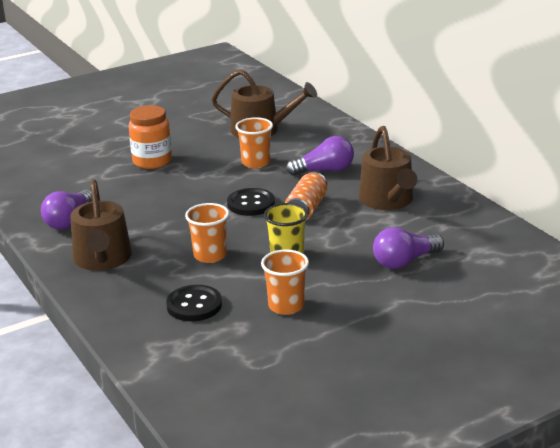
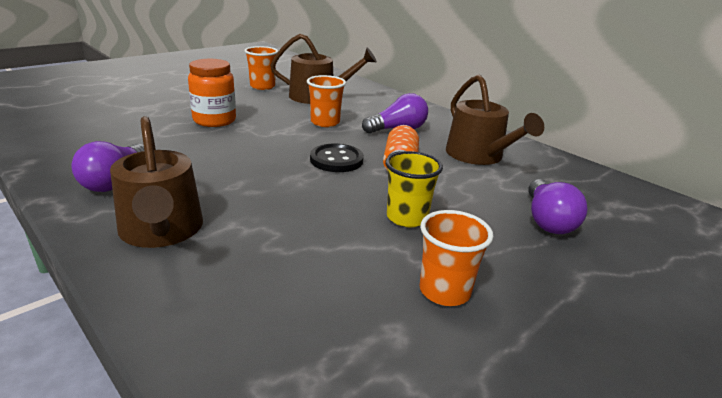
camera: 15 degrees left, 0 degrees up
black button [166,285,222,321] -> none
orange cup [185,203,229,263] -> orange cup moved to [244,46,278,90]
purple light bulb [373,227,444,269] -> purple light bulb turned 45 degrees counterclockwise [528,179,587,234]

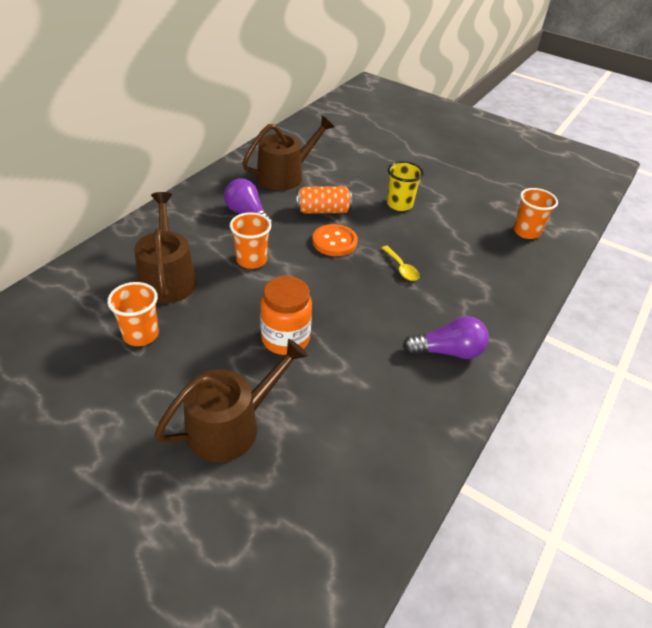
camera: 105 degrees left, 15 degrees up
brown watering can [110,116,203,248] -> brown watering can moved to [154,339,308,462]
black button [310,144,364,172] -> orange button [312,224,358,256]
orange cup [420,210,493,306] -> orange cup moved to [513,188,558,239]
purple light bulb [528,179,587,234] -> none
none -> yellow spoon [382,246,420,281]

